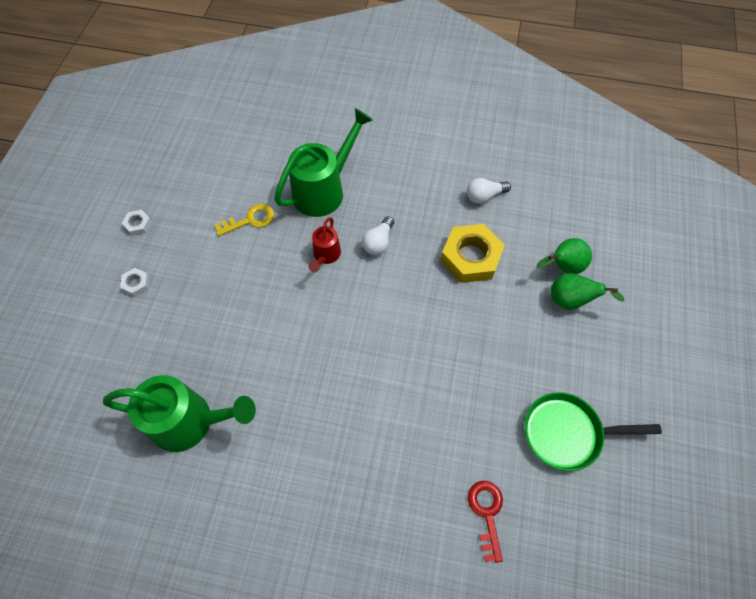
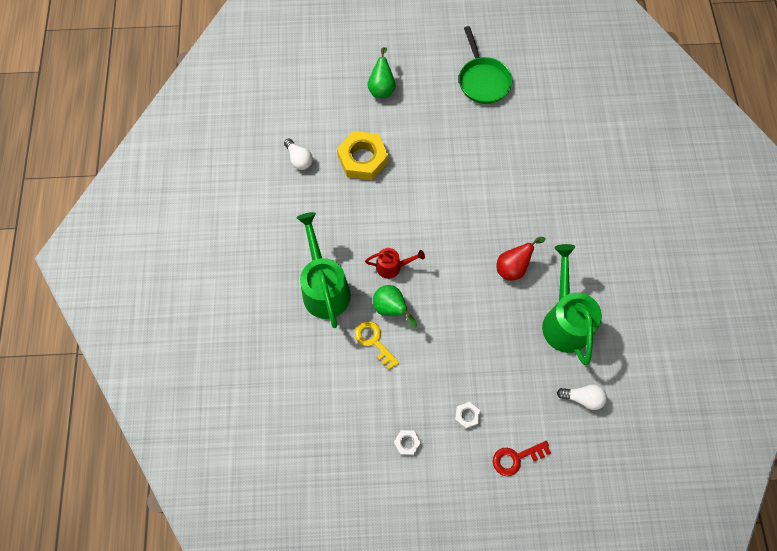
camera: 105 degrees left, 5 degrees up
green watering can [274,108,373,217] -> green watering can turned 45 degrees clockwise [296,212,351,328]
white light bulb [362,216,394,255] -> white light bulb moved to [557,384,607,410]
red key [468,481,503,563] -> red key moved to [493,441,551,476]
green pear [537,238,592,274] -> green pear moved to [373,285,417,327]
none -> red pear [497,237,545,281]

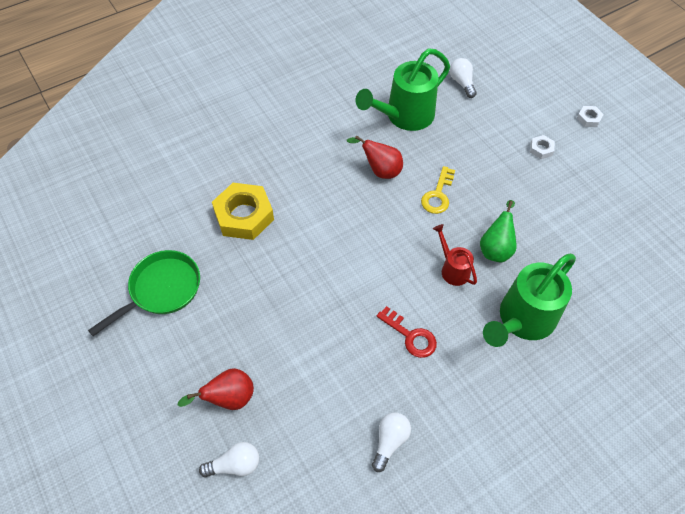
camera: 120 degrees left, 10 degrees down
yellow nut [337,131,388,180] -> yellow nut moved to [212,183,274,240]
yellow key [355,321,399,370] -> yellow key moved to [421,166,455,214]
green pear [367,47,395,98] -> red pear [178,368,254,410]
white nut [394,430,421,455] -> white nut moved to [577,106,604,127]
red key [493,441,551,476] -> red key moved to [377,306,437,358]
none -> white light bulb [199,442,259,477]

